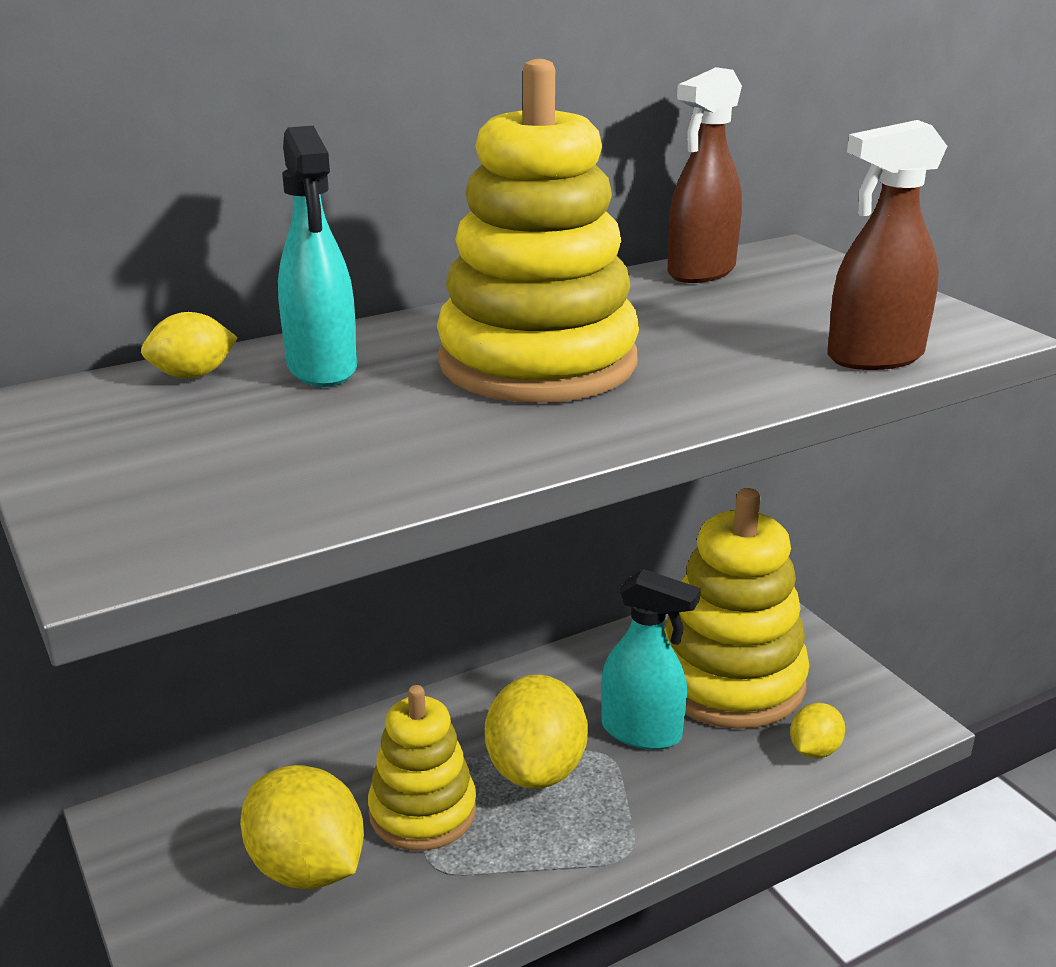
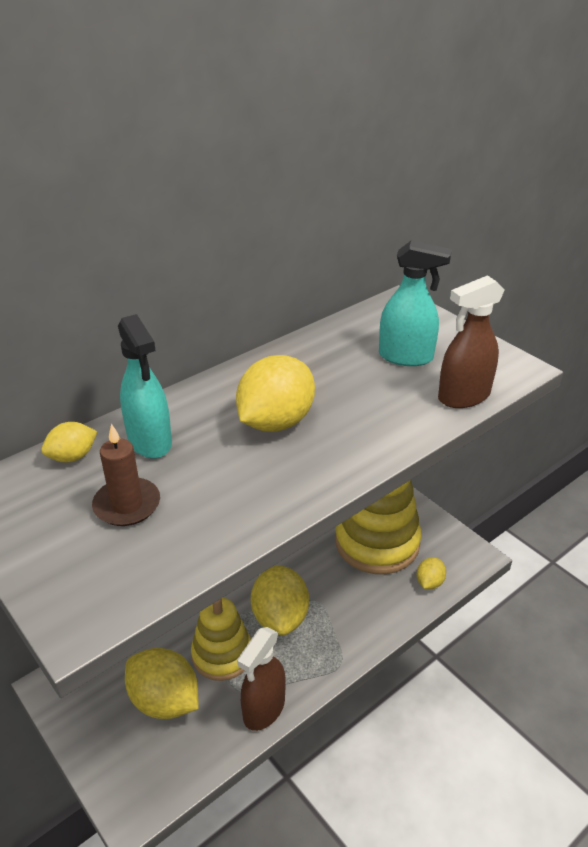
camera: 10 degrees left, 10 degrees up
yellow stacking toy [437,59,639,403] -> yellow lemon [236,355,315,432]
turquoise spray bottle [601,569,701,750] -> turquoise spray bottle moved to [379,240,452,366]
brown spray bottle [667,67,742,283] -> brown spray bottle moved to [237,627,286,731]
none -> brown candle [92,424,160,526]

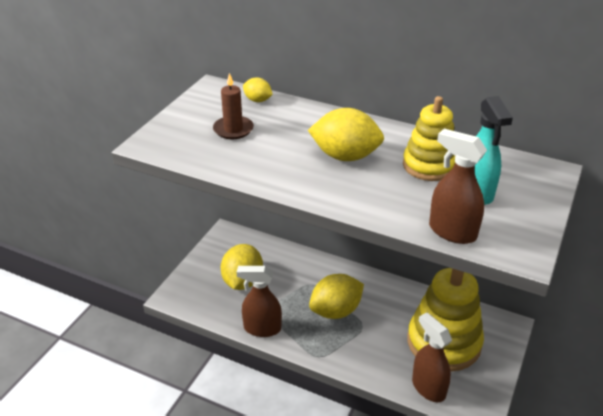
camera: 65 degrees right, 0 degrees up
turquoise spray bottle [118,314,172,458] -> none
yellow stacking toy [191,598,251,681] -> yellow stacking toy moved to [403,96,455,181]
yellow lemon [417,557,446,589] -> brown spray bottle [412,312,452,402]

